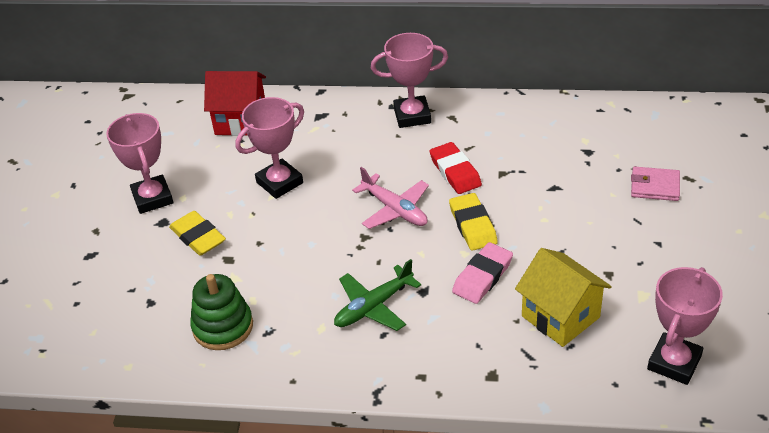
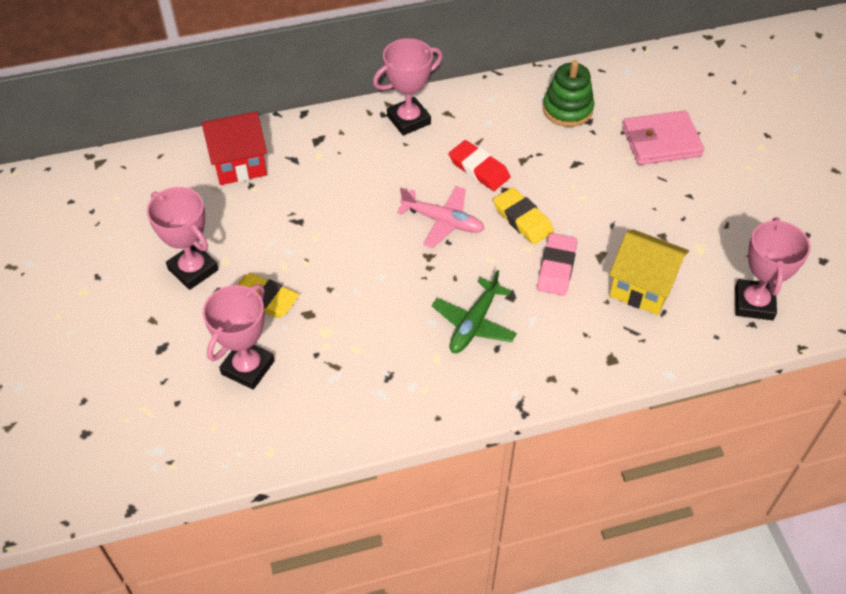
camera: 25 degrees left, 10 degrees up
green stacking toy [190,274,253,350] -> green stacking toy moved to [543,60,594,127]
pink trophy [235,97,304,199] -> pink trophy moved to [203,284,275,390]
pink wallet [631,167,680,201] -> pink wallet [622,111,704,165], size x1.55

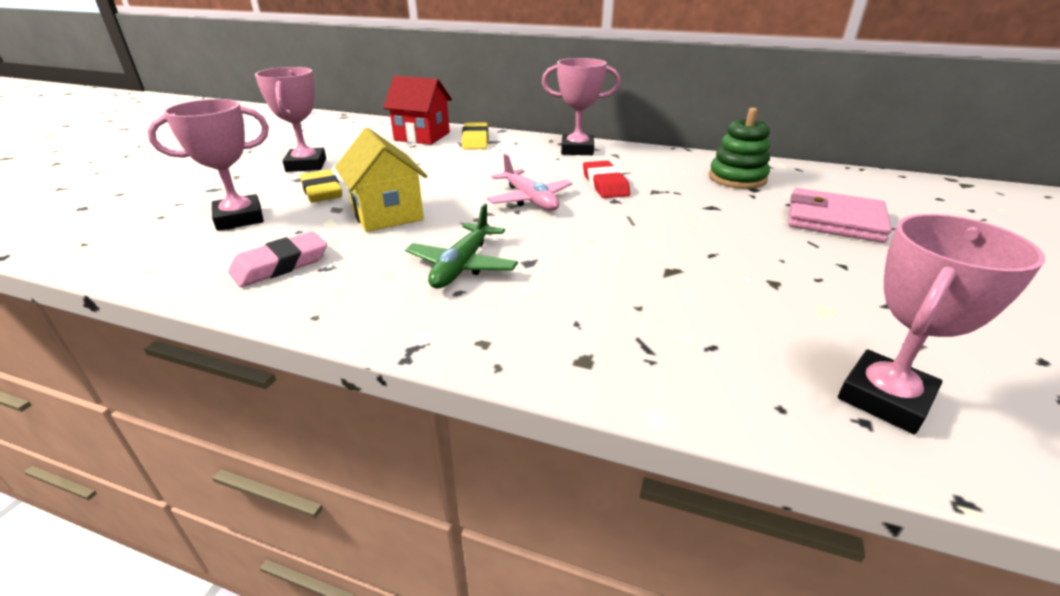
camera: 35 degrees right, 20 degrees down
green plane [432,270,517,353] -> green plane turned 45 degrees counterclockwise [405,203,518,289]
yellow eraser [493,187,554,244] -> yellow eraser moved to [462,122,488,149]
pink eraser [537,233,577,296] -> pink eraser moved to [228,232,327,287]
yellow house [609,229,689,315] -> yellow house moved to [335,128,427,232]

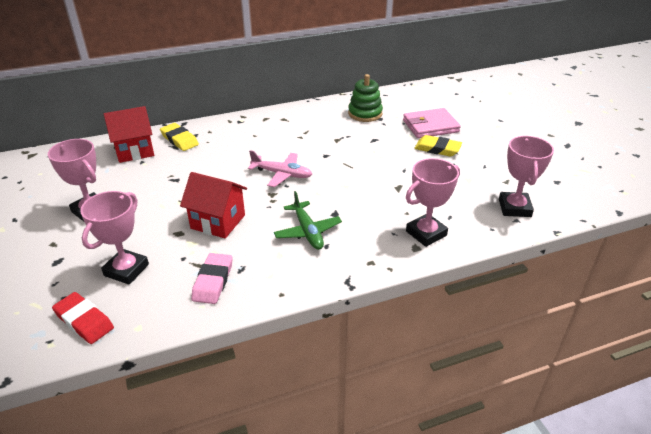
camera: 40 degrees left, 5 degrees up
yellow eraser [300,170,342,202] -> yellow eraser moved to [414,135,462,156]
yellow house [335,128,427,232] -> red house [180,172,247,239]
pink trophy [542,58,620,155] -> pink trophy moved to [406,158,460,247]
red eraser [583,161,630,198] -> red eraser moved to [52,292,114,344]

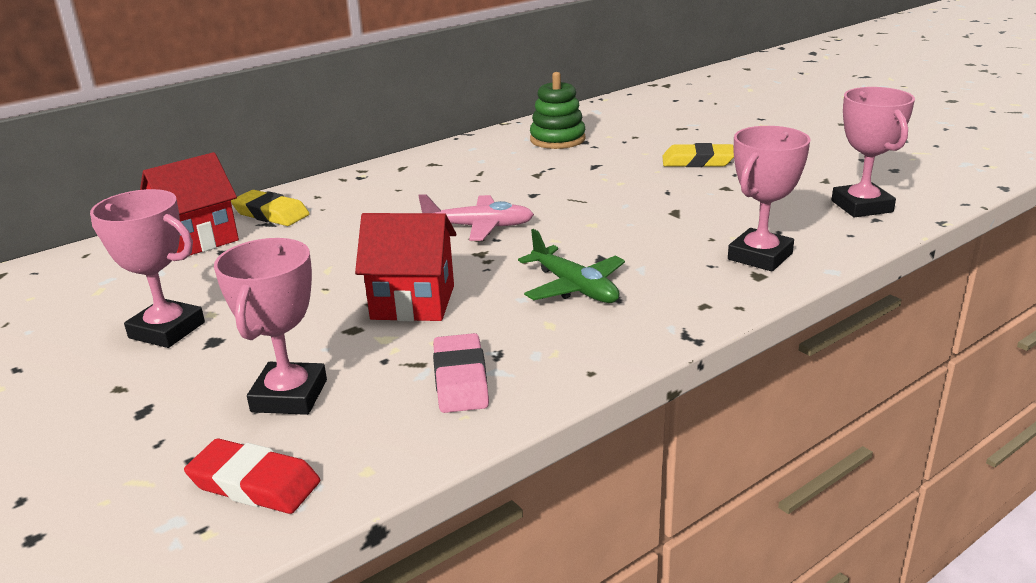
camera: 15 degrees left, 10 degrees down
pink wallet [403,108,461,138] -> none

